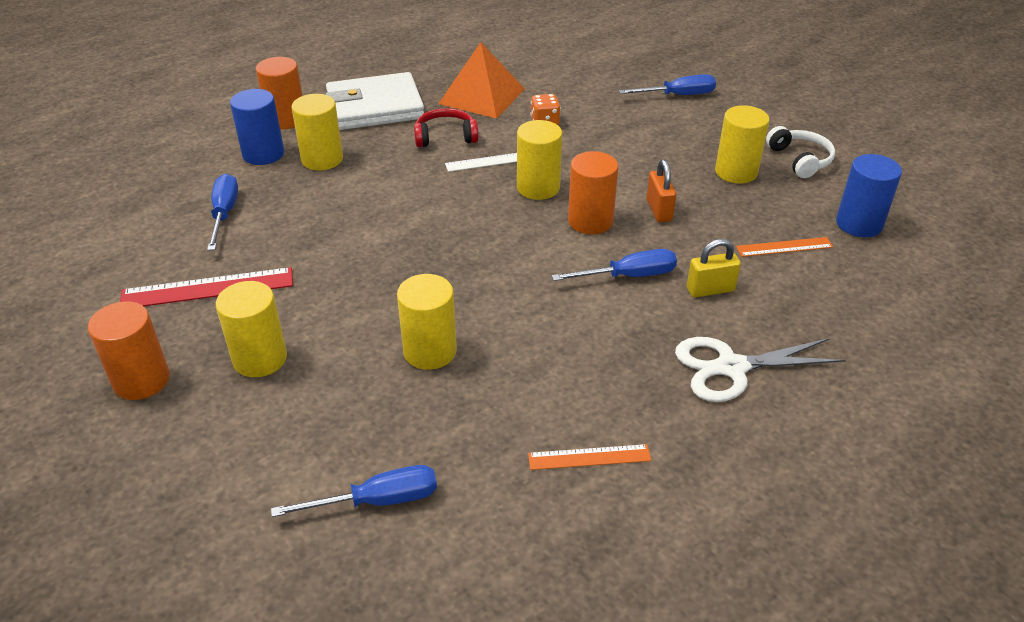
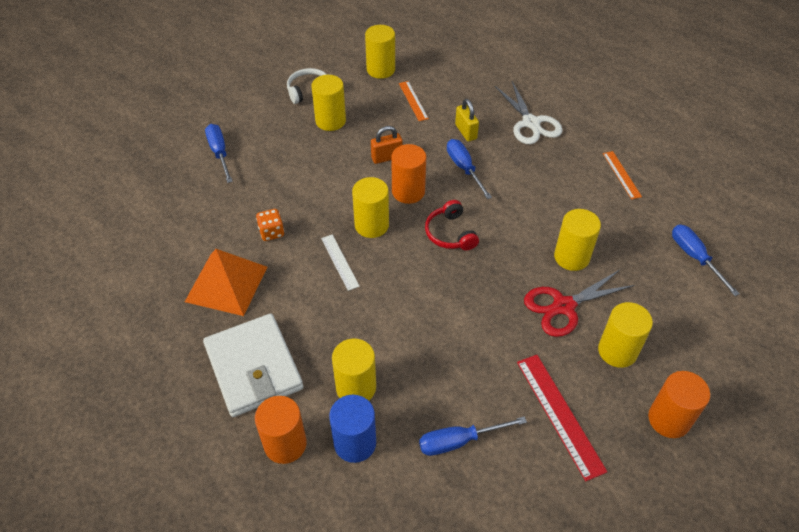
camera: 100 degrees left, 10 degrees up
red headphones [414,108,478,147] -> red headphones moved to [425,200,479,251]
blue cylinder [836,154,902,237] -> yellow cylinder [365,25,395,79]
none -> red scissors [524,270,635,337]

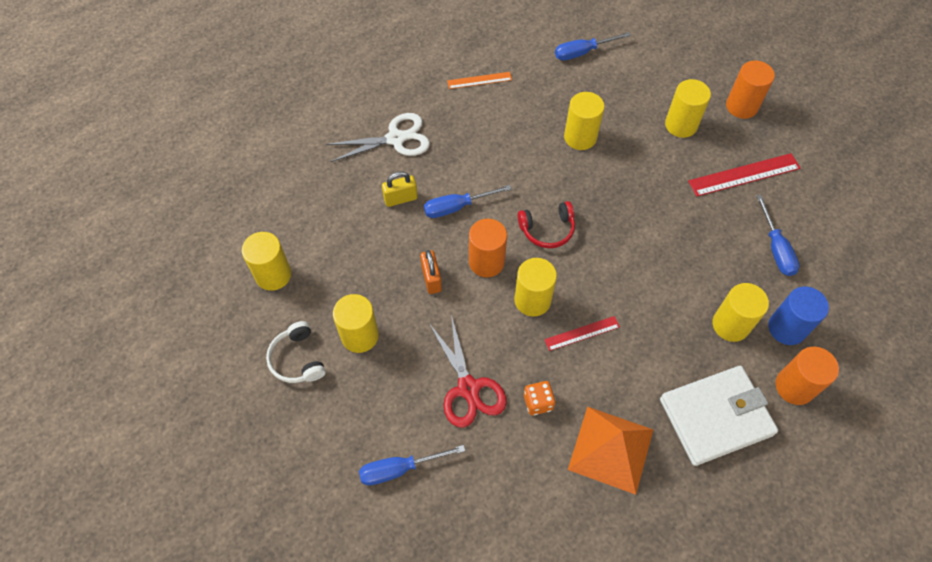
camera: 85 degrees left, 10 degrees up
white ruler [321,234,360,291] -> red ruler [544,316,620,351]
orange ruler [399,81,429,121] -> none
red scissors [524,270,635,337] -> red scissors moved to [430,315,507,428]

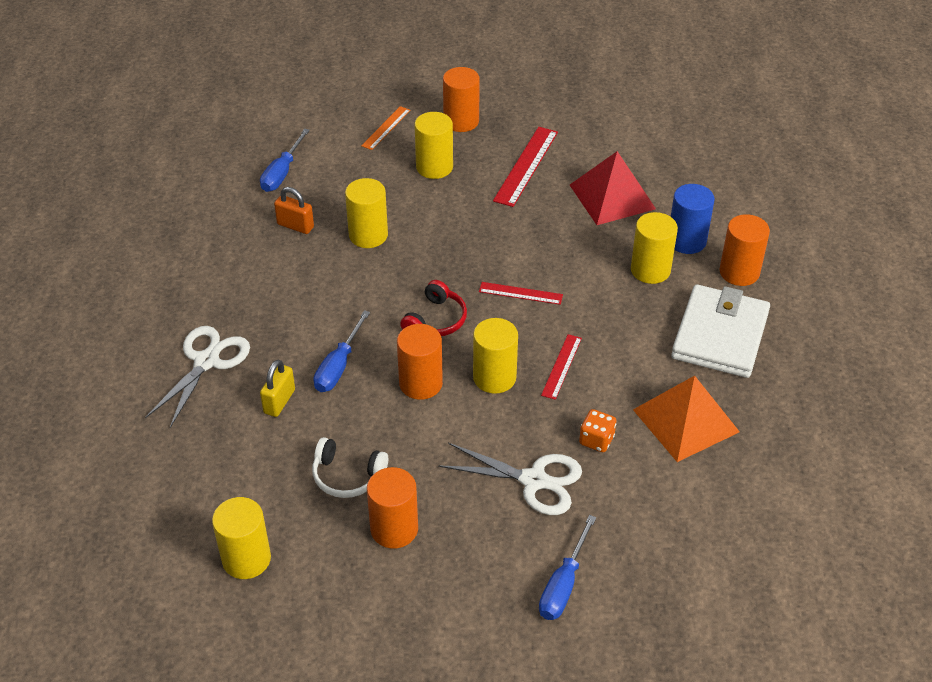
camera: 50 degrees left, 15 degrees down
white headphones [266,321,326,383] -> white headphones moved to [312,437,388,498]
yellow cylinder [333,294,379,353] -> orange cylinder [367,467,418,549]
orange padlock [420,250,442,294] -> orange padlock moved to [274,187,314,234]
red scissors [430,315,507,428] -> white scissors [438,443,582,515]
orange ruler [447,72,512,89] -> orange ruler moved to [361,106,411,150]
blue screwdriver [756,195,800,276] -> red pyramid [570,151,656,225]
none -> red ruler [479,282,563,305]

